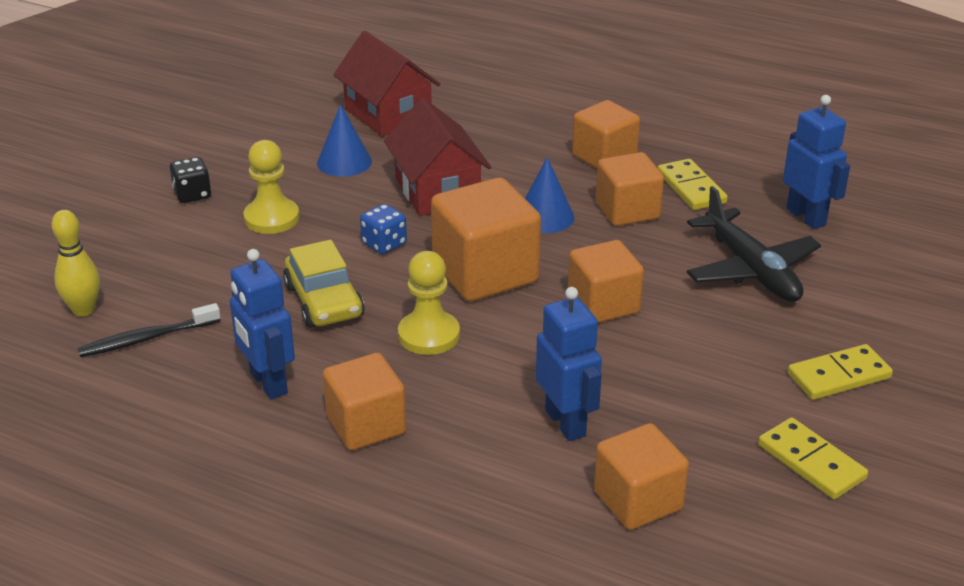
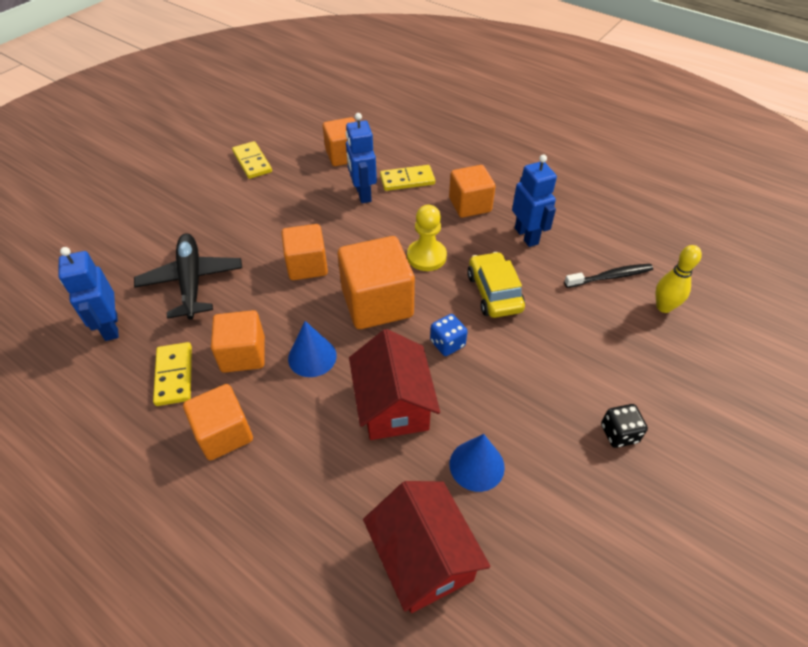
camera: 170 degrees left, 15 degrees up
yellow pawn [243,140,299,234] -> none
yellow domino [788,344,893,400] -> yellow domino moved to [380,165,435,191]

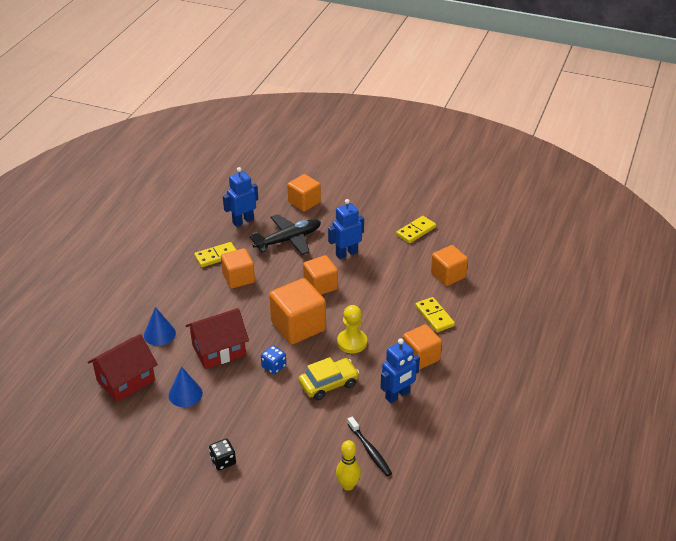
camera: 75 degrees right, 10 degrees down
orange cube [183,384,253,460] -> orange cube moved to [287,174,321,212]
blue cone [288,321,337,377] -> blue cone moved to [144,307,176,346]
blue robot [346,113,377,203] -> blue robot moved to [328,199,364,259]

